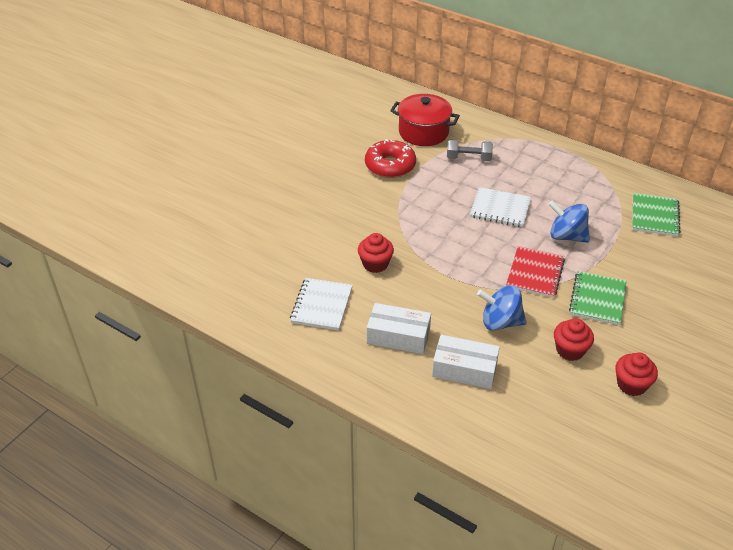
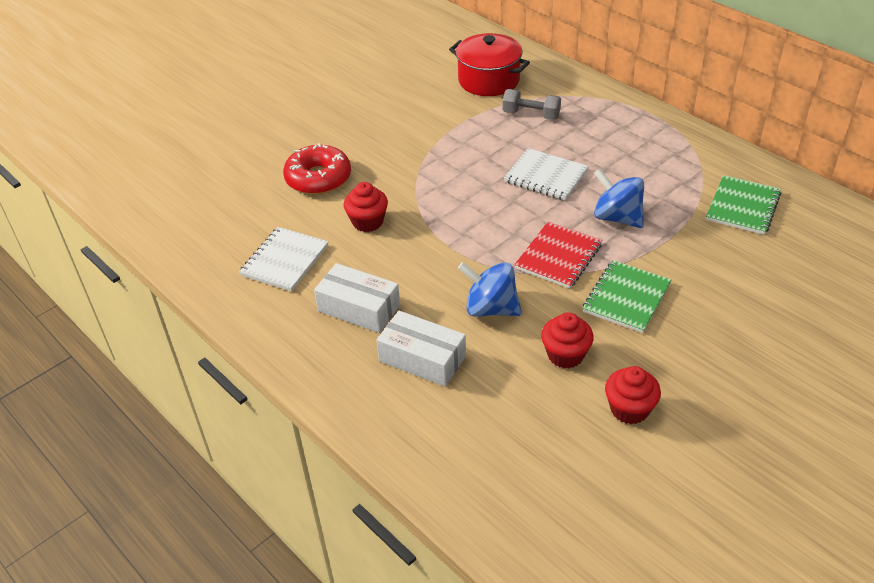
camera: 15 degrees right, 0 degrees up
red donut [365,139,416,178] -> red donut moved to [283,143,351,195]

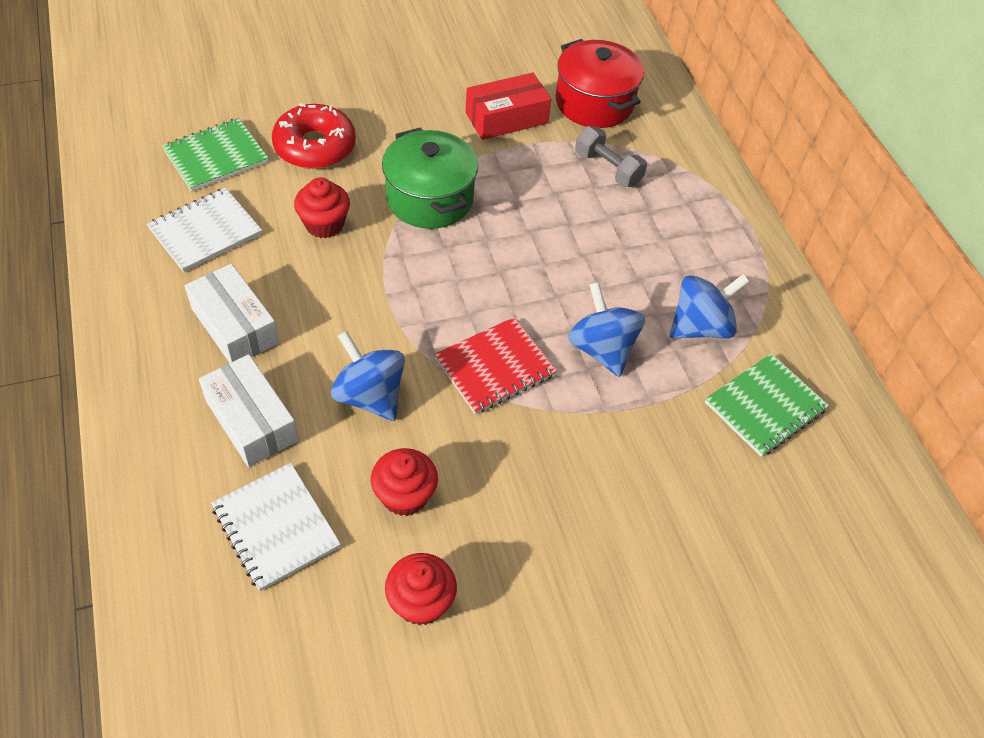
camera: 20 degrees right, 10 degrees up
white notebook [504,148,589,201] -> white notebook moved to [211,463,341,591]
green notebook [583,260,672,333] -> green notebook moved to [162,118,268,191]
none -> green pot [382,128,478,229]
none -> red box [466,73,551,140]
none -> blue spinning top [670,274,749,339]

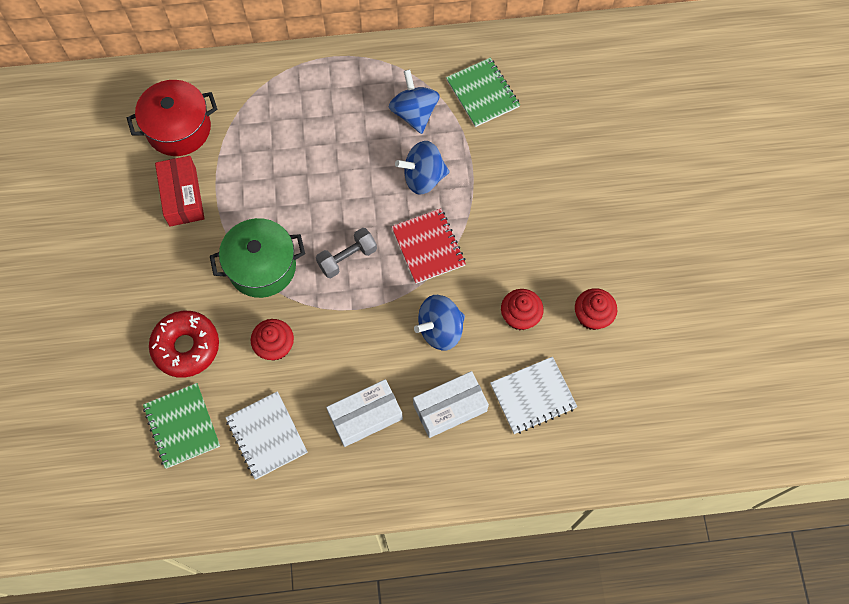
camera: 75 degrees left, 15 degrees up
grey dumbbell [575,126,647,187] -> grey dumbbell moved to [316,228,377,278]

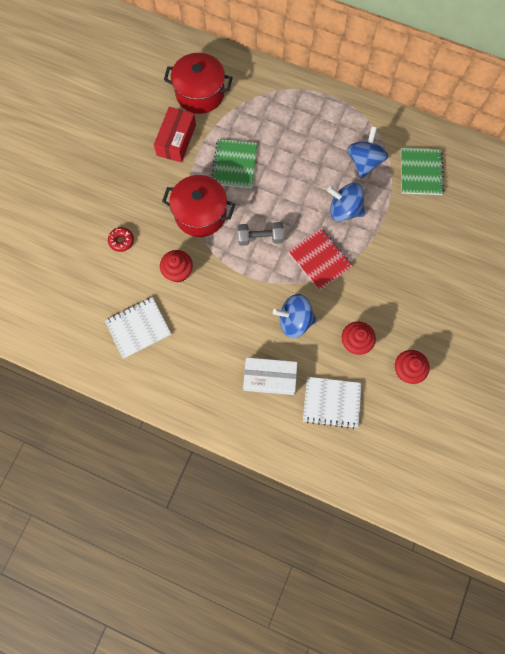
camera: 30 degrees right, 5 degrees up
green notebook [143,383,220,469] -> green notebook moved to [211,139,258,188]
red donut [149,311,219,378] -> red donut [108,227,134,252], size x0.50
green pot [210,218,305,298] -> red pot [162,175,235,237]
white notebook [225,391,308,479] -> white notebook turned 60 degrees clockwise [105,297,171,359]
white box [326,379,403,447] -> none
red notebook [391,208,466,284] -> red notebook turned 45 degrees counterclockwise [288,228,353,291]

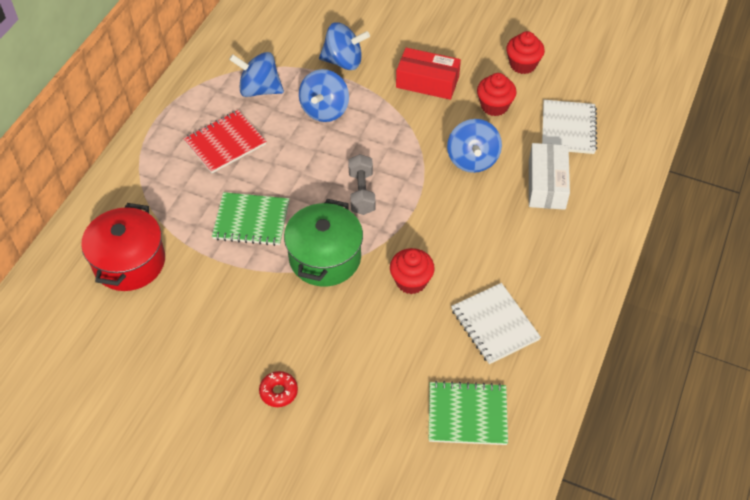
camera: 90 degrees left, 20 degrees down
red donut [108,227,134,252] -> red donut moved to [259,371,298,407]
red box [154,107,196,162] -> red box moved to [396,48,461,100]
red pot [162,175,235,237] -> green pot [284,199,363,287]
red notebook [288,228,353,291] -> red notebook moved to [184,110,266,173]
green notebook [401,148,444,195] -> green notebook moved to [429,381,508,445]
none -> blue spinning top [319,22,370,70]

